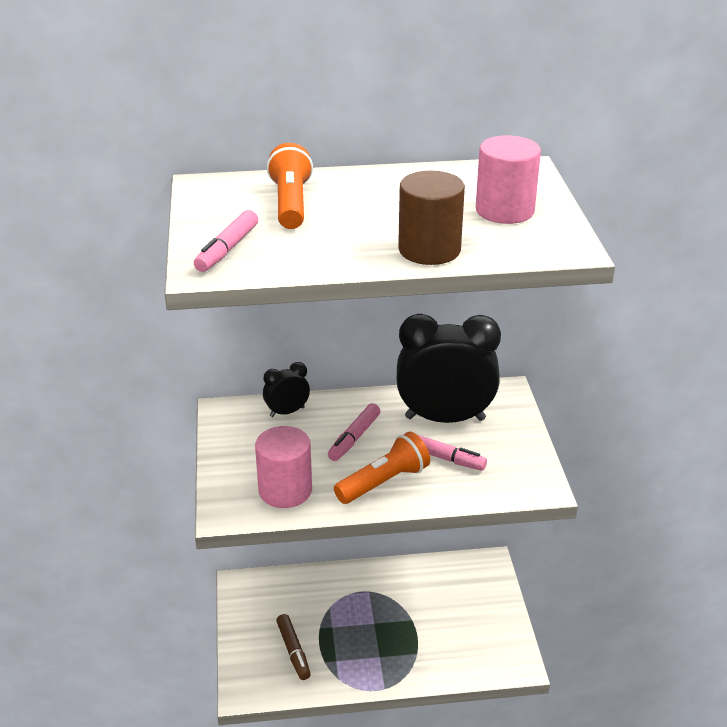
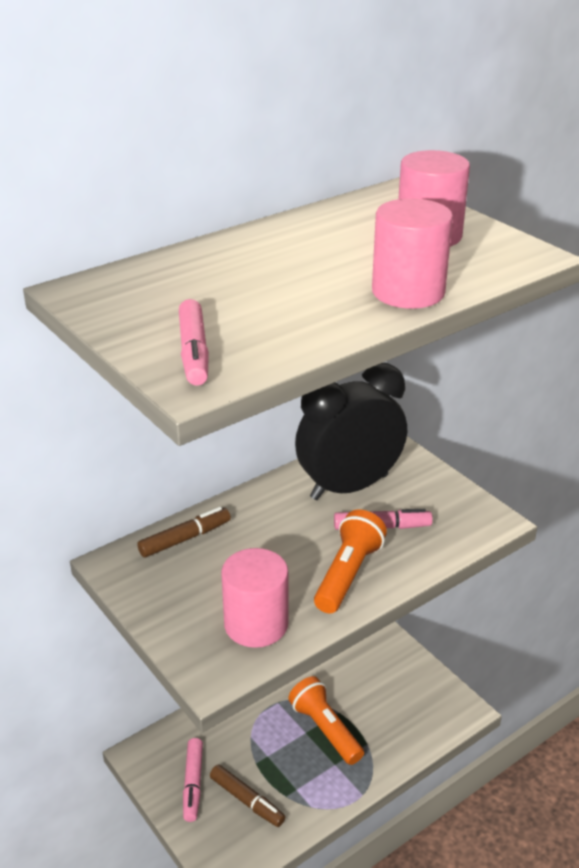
camera: 30 degrees left, 0 degrees up
black clock [263,362,310,417] -> brown marker [137,507,231,557]
orange flashlight [267,143,313,229] -> orange flashlight moved to [288,676,364,765]
pink marker [328,403,381,461] -> pink marker moved to [183,738,203,822]
brown cylinder [398,171,465,265] -> pink cylinder [372,198,453,309]

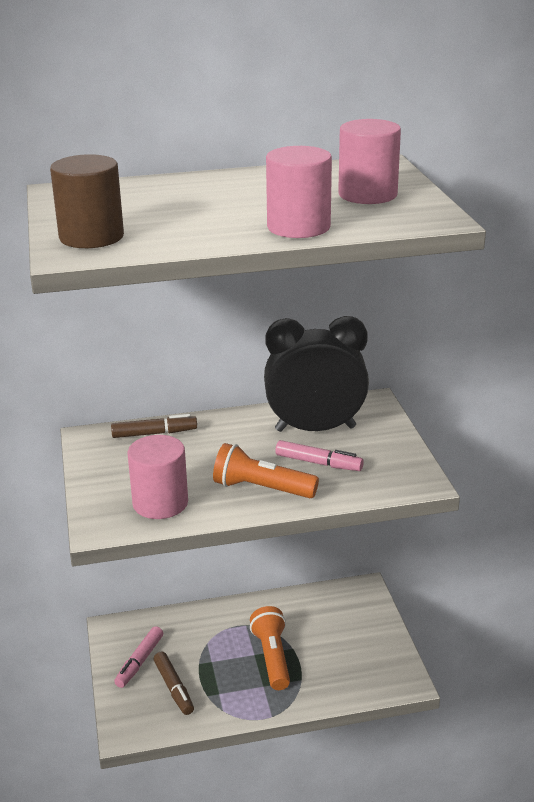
camera: 25 degrees right, 5 degrees down
pink marker [179,299,209,386] -> brown cylinder [50,154,124,248]
orange flashlight [314,510,387,613] -> orange flashlight turned 120 degrees counterclockwise [213,443,319,498]

